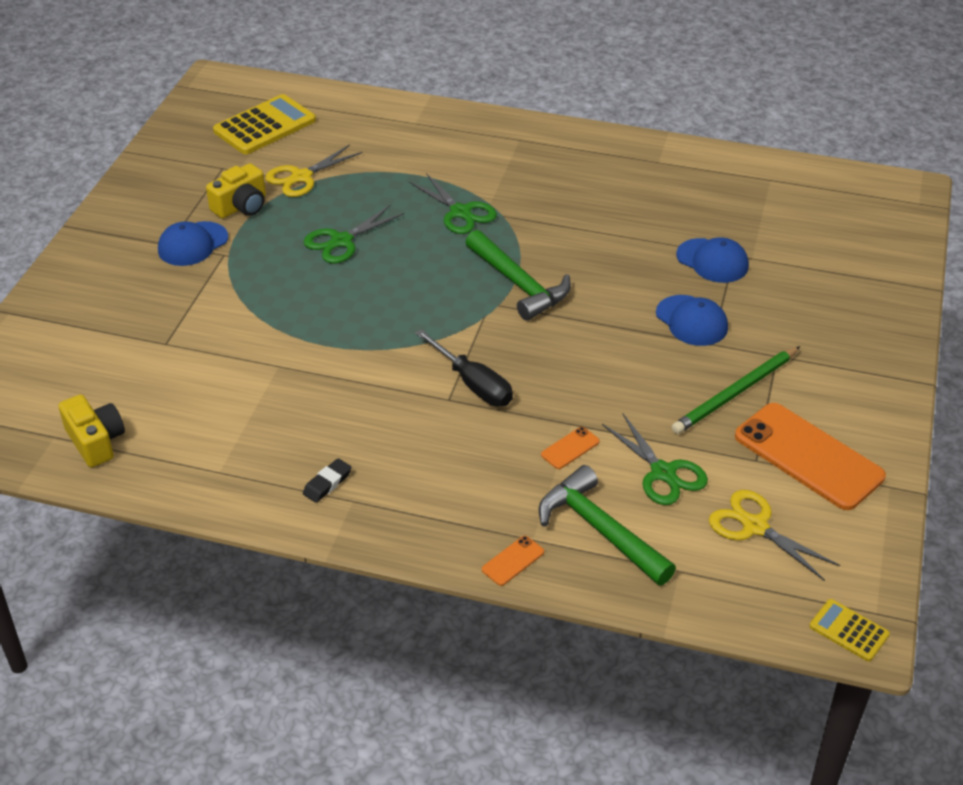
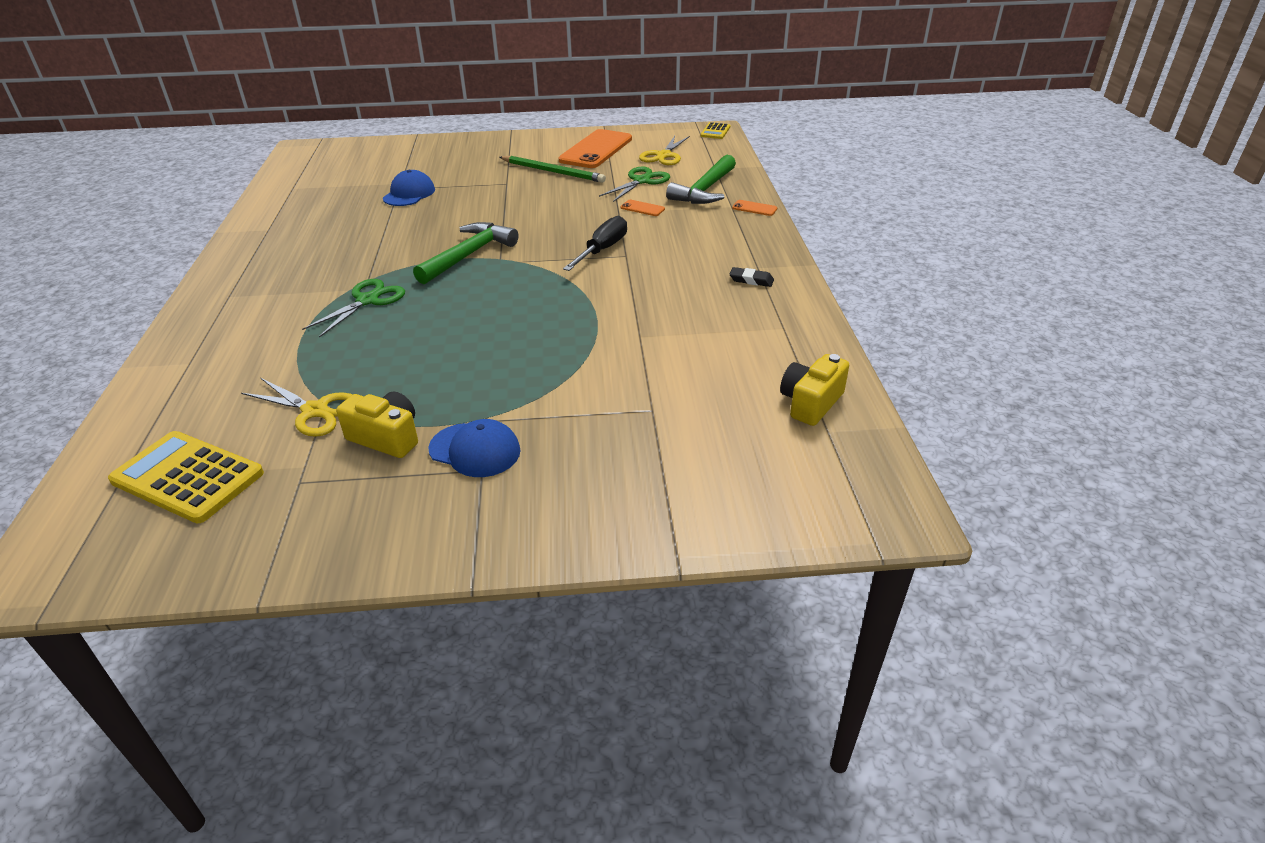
camera: 110 degrees left, 5 degrees down
green scissors [304,205,405,264] -> none
blue cap [656,295,728,346] -> none

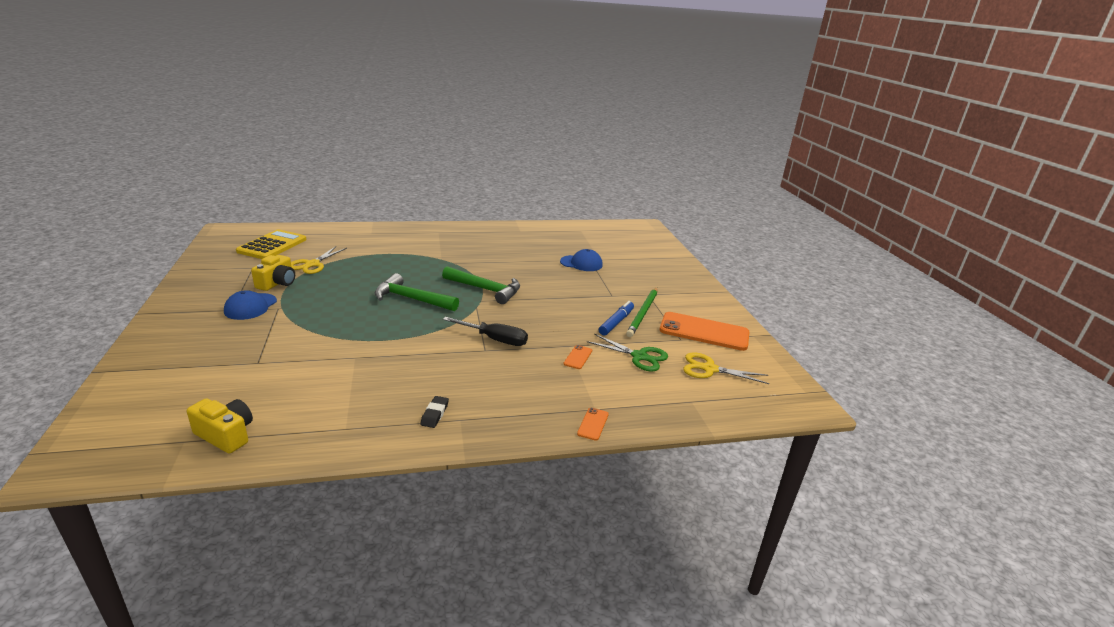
camera: 80 degrees right, 10 degrees down
green scissors [302,279,405,338] -> none
green hammer [666,155,736,204] -> green hammer moved to [375,273,459,311]
yellow calculator [700,122,730,139] -> none
none -> blue marker [599,301,634,336]

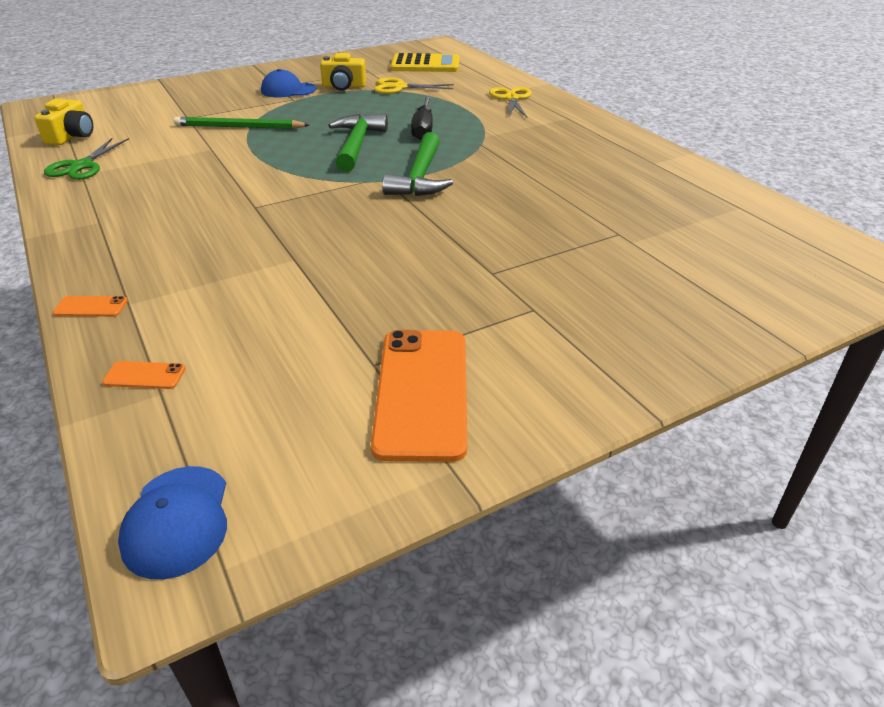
camera: 75 degrees right, 10 degrees up
black eraser [420,396,449,428] -> none
black screwdriver [443,317,528,346] -> black screwdriver moved to [411,96,433,140]
blue cap [560,249,603,271] -> blue cap moved to [118,466,227,580]
orange phone [564,345,592,369] -> orange phone moved to [102,361,186,389]
green scissors [587,334,668,371] -> green scissors moved to [44,138,129,180]
blue marker [599,301,634,336] -> none
green pencil [626,288,658,337] -> green pencil moved to [174,117,309,129]
yellow scissors [683,352,769,384] -> yellow scissors moved to [489,87,532,118]

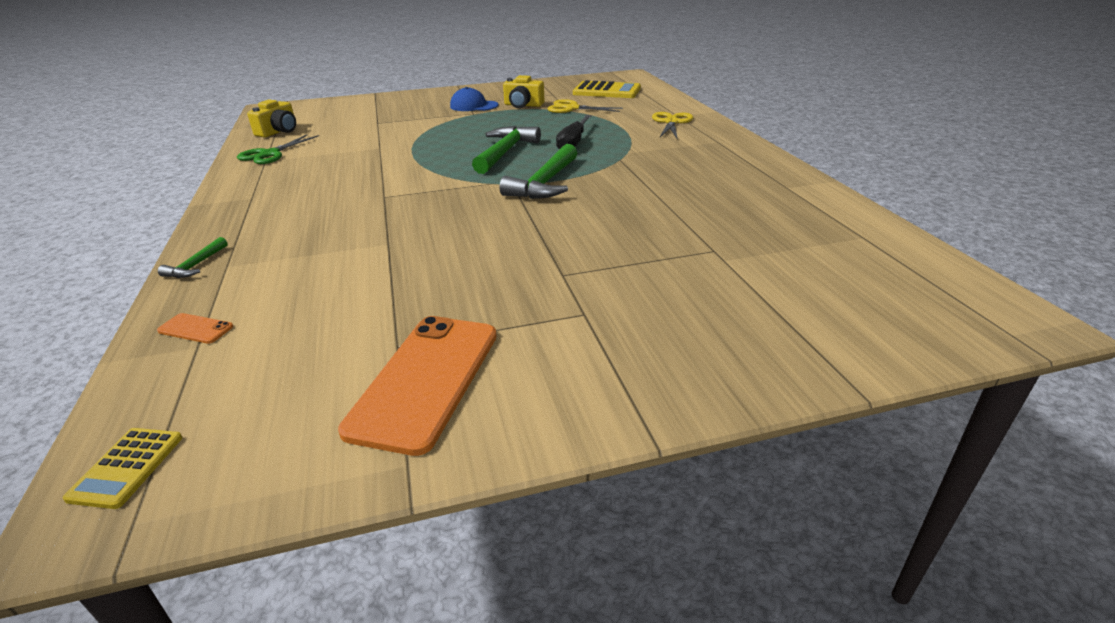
camera: 15 degrees right, 5 degrees down
orange phone [53,296,128,317] -> green hammer [158,237,228,278]
blue cap [118,466,227,580] -> yellow calculator [63,428,182,509]
green pencil [174,117,309,129] -> none

